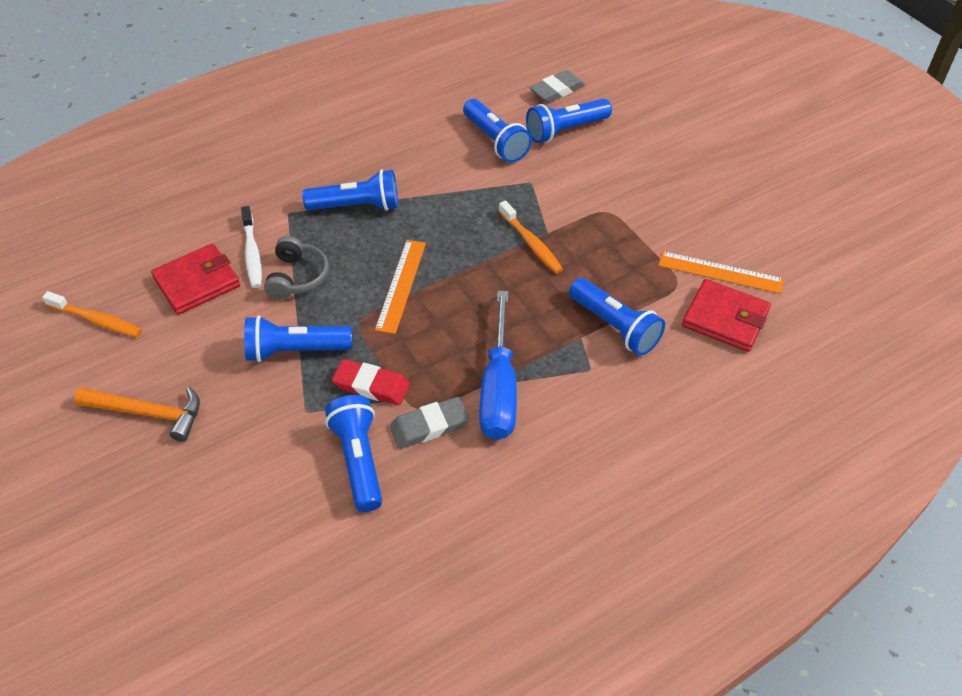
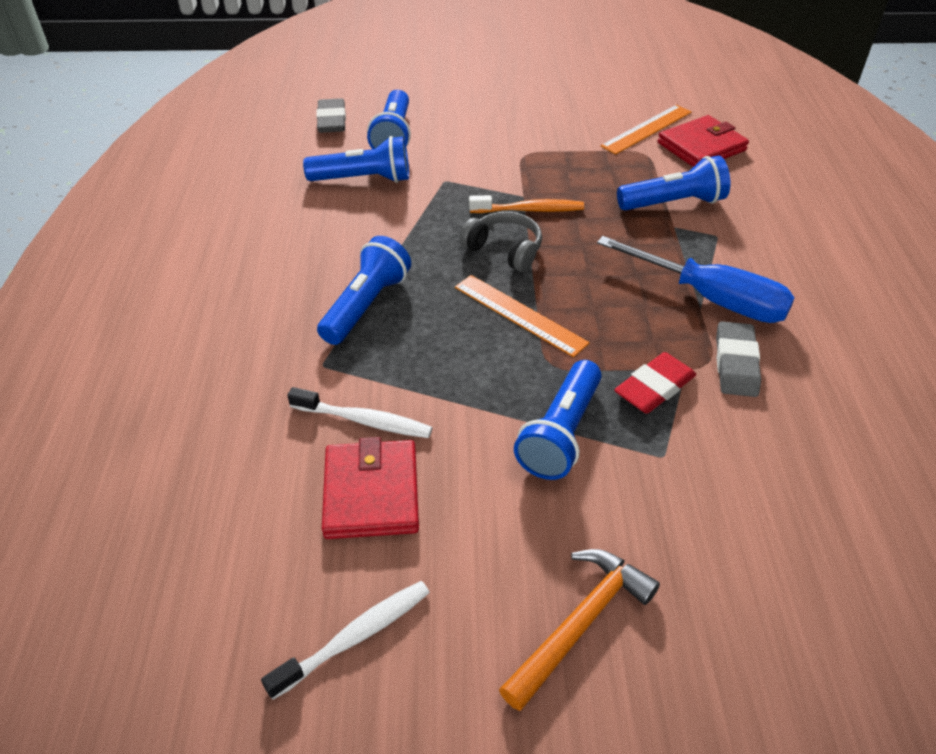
camera: 60 degrees left, 5 degrees down
orange toothbrush [42,291,142,337] -> white toothbrush [261,581,430,700]
grey headphones [264,236,329,299] -> grey headphones moved to [460,212,542,272]
blue flashlight [325,395,382,512] -> none

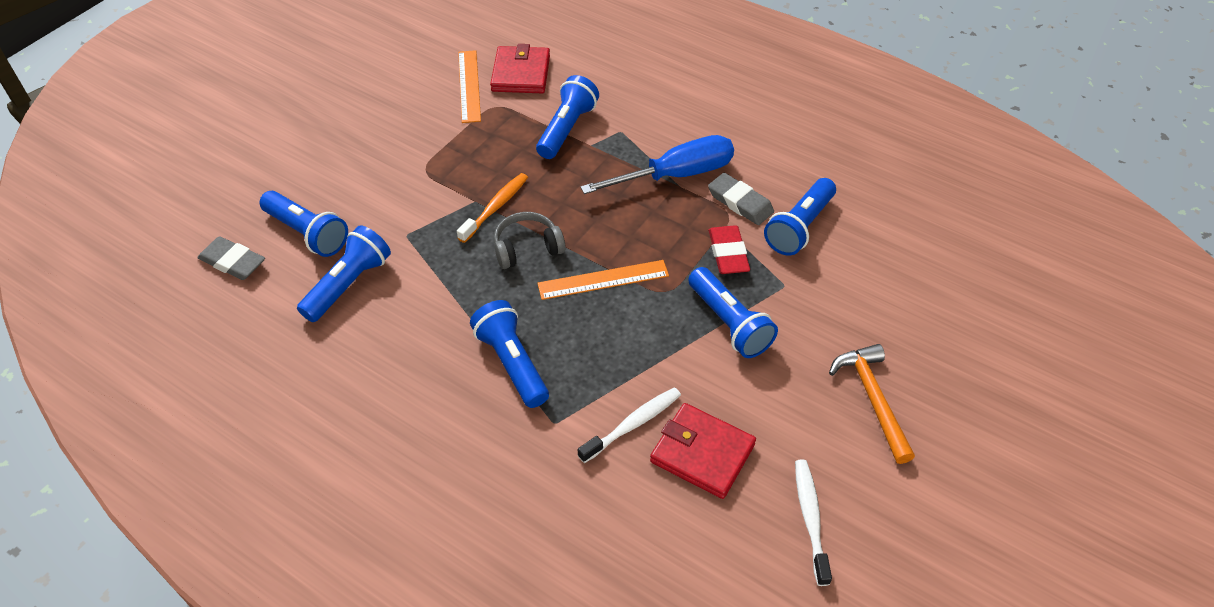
camera: 55 degrees left, 5 degrees up
none -> blue flashlight [764,178,836,256]

